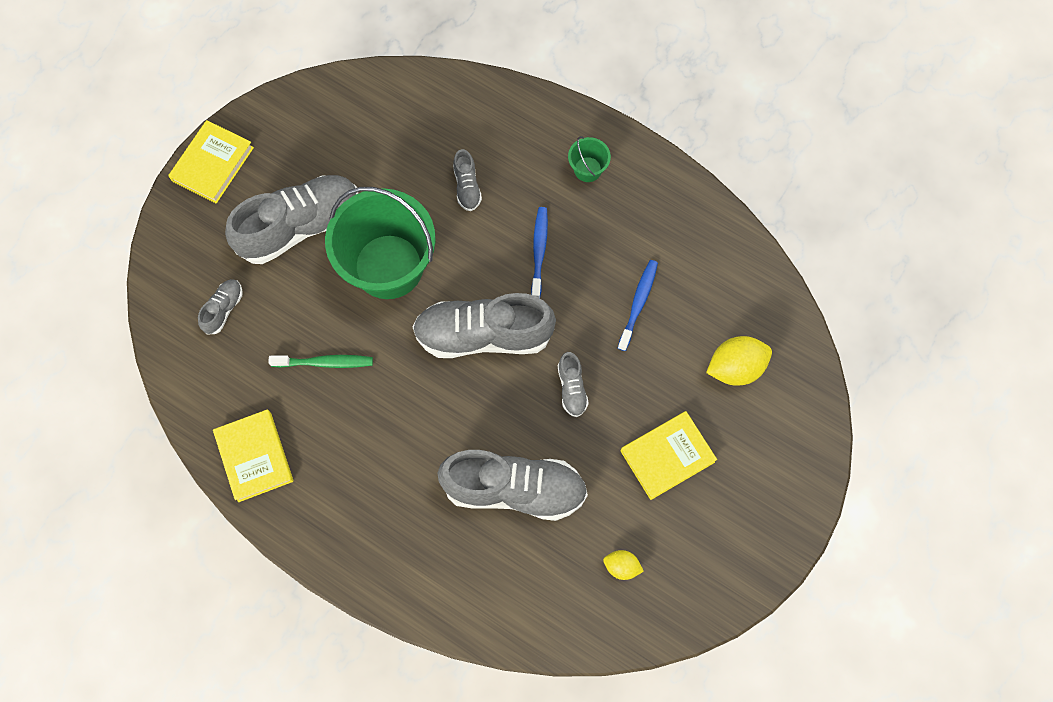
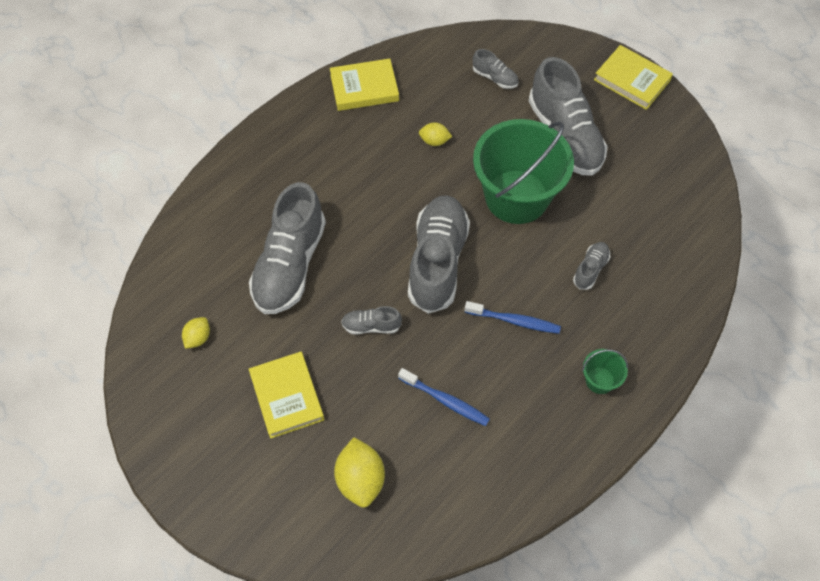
camera: 100 degrees right, 10 degrees down
green toothbrush [268,355,373,368] -> yellow lemon [419,122,452,146]
grey shoe [453,149,482,211] -> grey shoe turned 120 degrees clockwise [573,242,610,290]

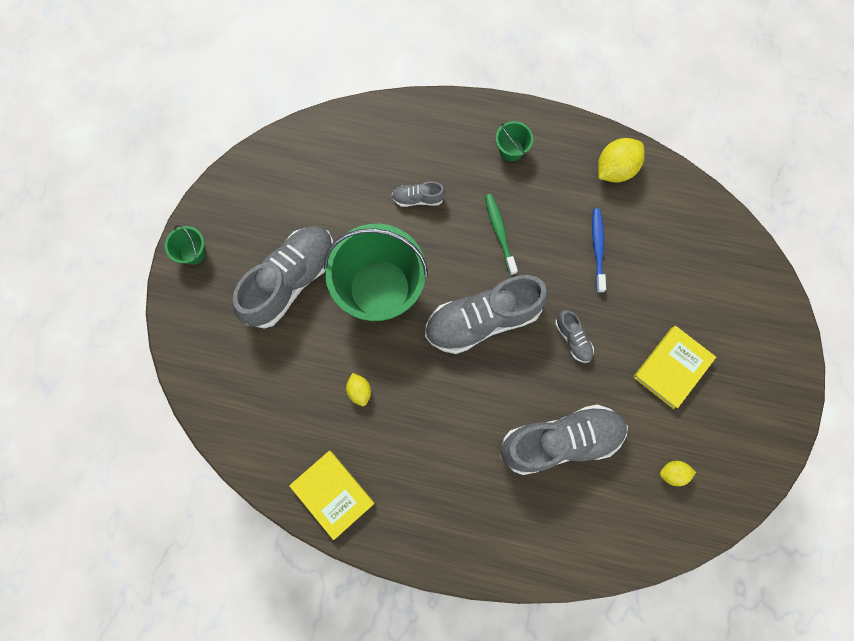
camera: 120 degrees left, 15 degrees up
yellow lemon [334,437,385,508] -> yellow lemon moved to [598,138,645,182]
blue toothbrush [464,301,561,334] -> green toothbrush [485,194,518,275]
grey shoe [473,49,519,89] -> none
yellow book [594,45,673,110] -> green bucket [165,225,206,265]

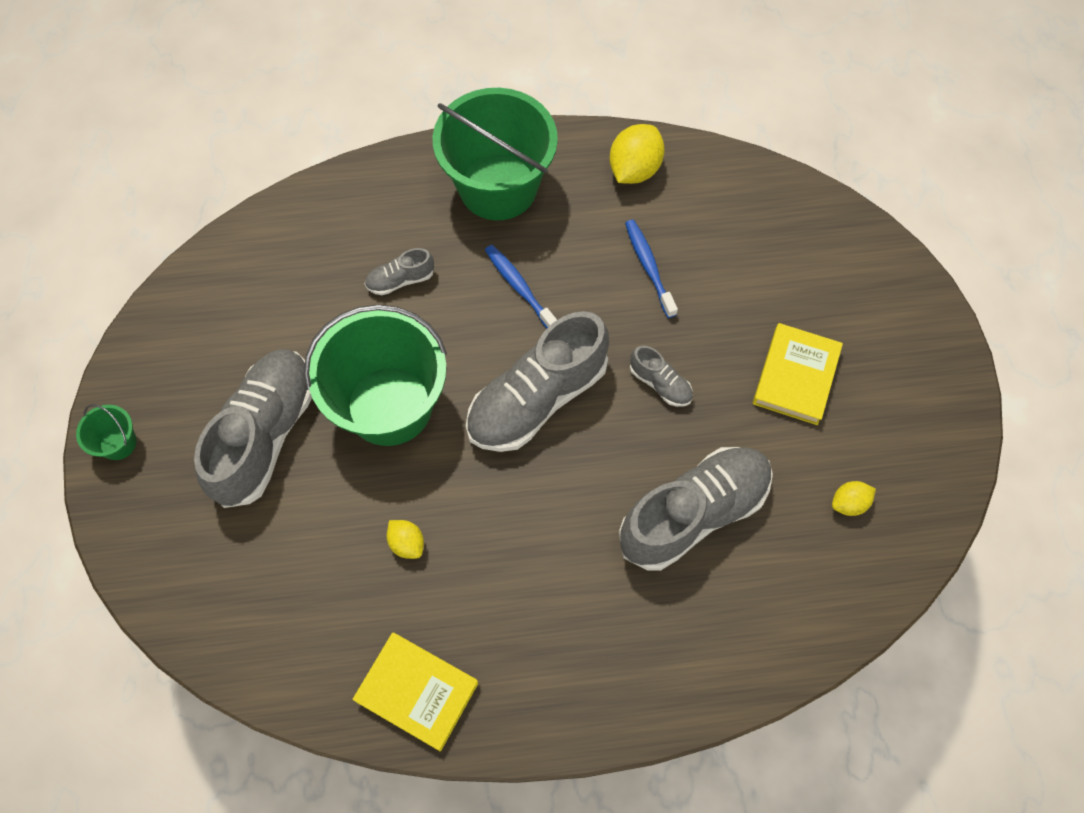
camera: 20 degrees left, 10 degrees down
green toothbrush [485,194,518,275] -> blue toothbrush [485,245,557,328]
green bucket [496,121,533,161] -> green bucket [433,88,558,220], size x2.42

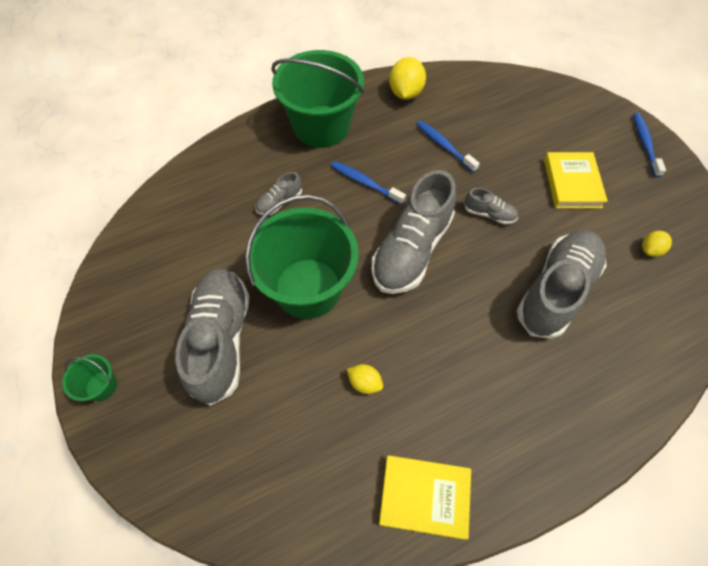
camera: 20 degrees left, 5 degrees down
none -> blue toothbrush [633,113,666,177]

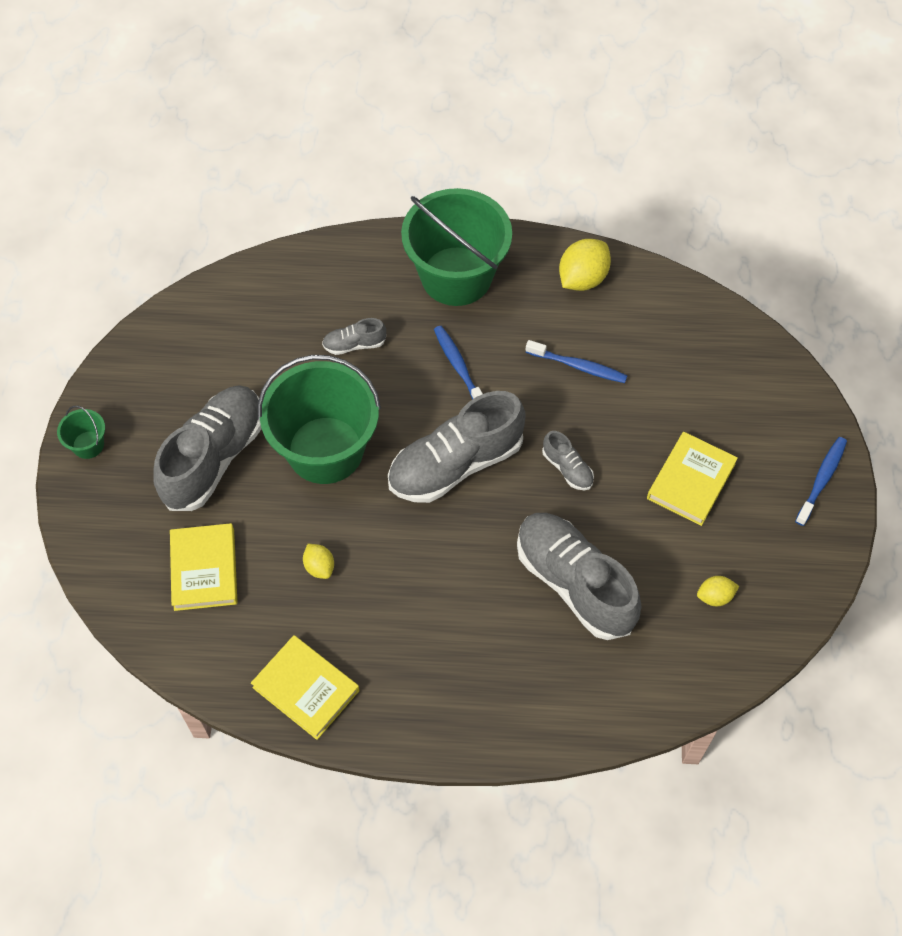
camera: 30 degrees right, 0 degrees up
blue toothbrush [416,120,480,172] -> blue toothbrush turned 120 degrees clockwise [525,340,627,383]
grey shoe [517,230,607,339] -> grey shoe turned 105 degrees counterclockwise [517,513,641,640]
none -> yellow book [170,523,238,611]

